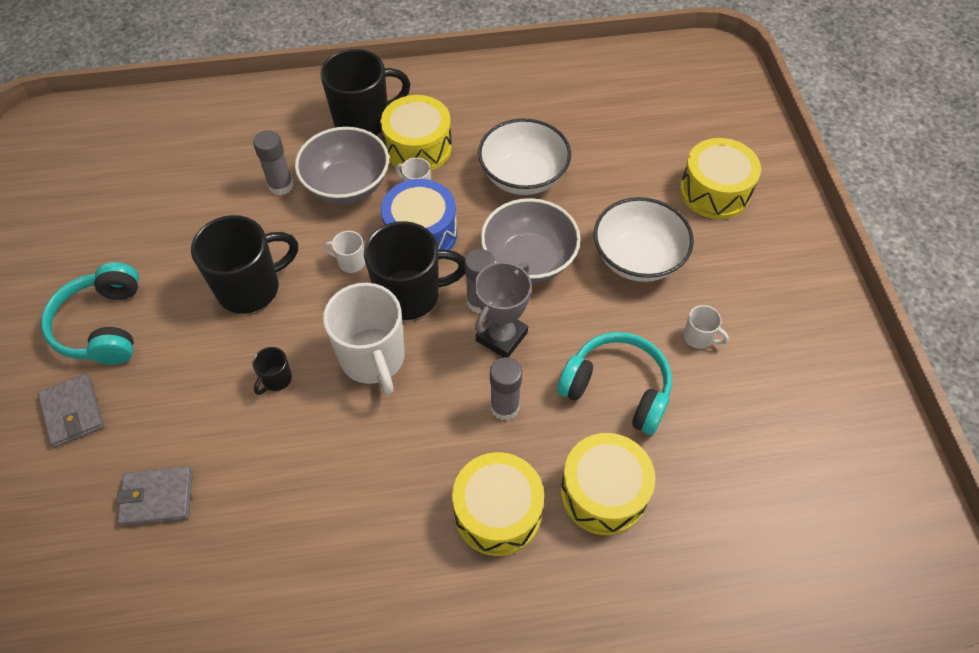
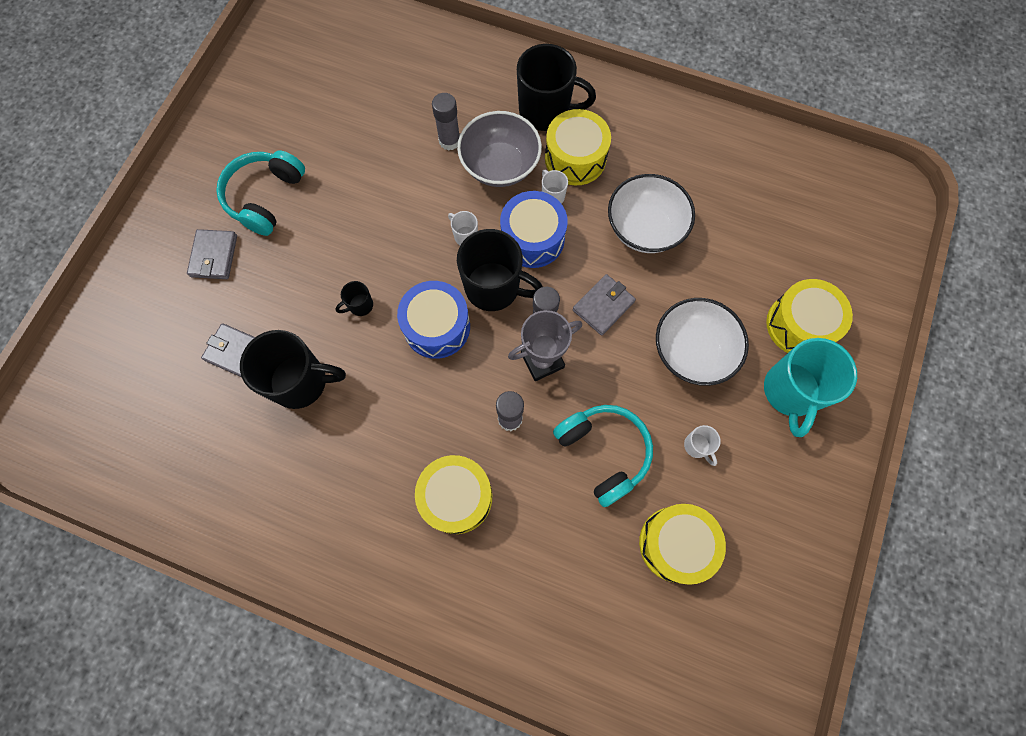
camera: 30 degrees right, 15 degrees up
black mug [191,215,298,314] -> black mug moved to [240,330,346,409]
white mug [323,283,405,395] -> blue drum [397,281,470,359]
grey bowl [481,198,581,283] -> grey wallet [572,274,636,335]
yellow drum [560,433,655,535] -> yellow drum moved to [639,504,726,585]
none -> turquoise mug [764,338,857,437]

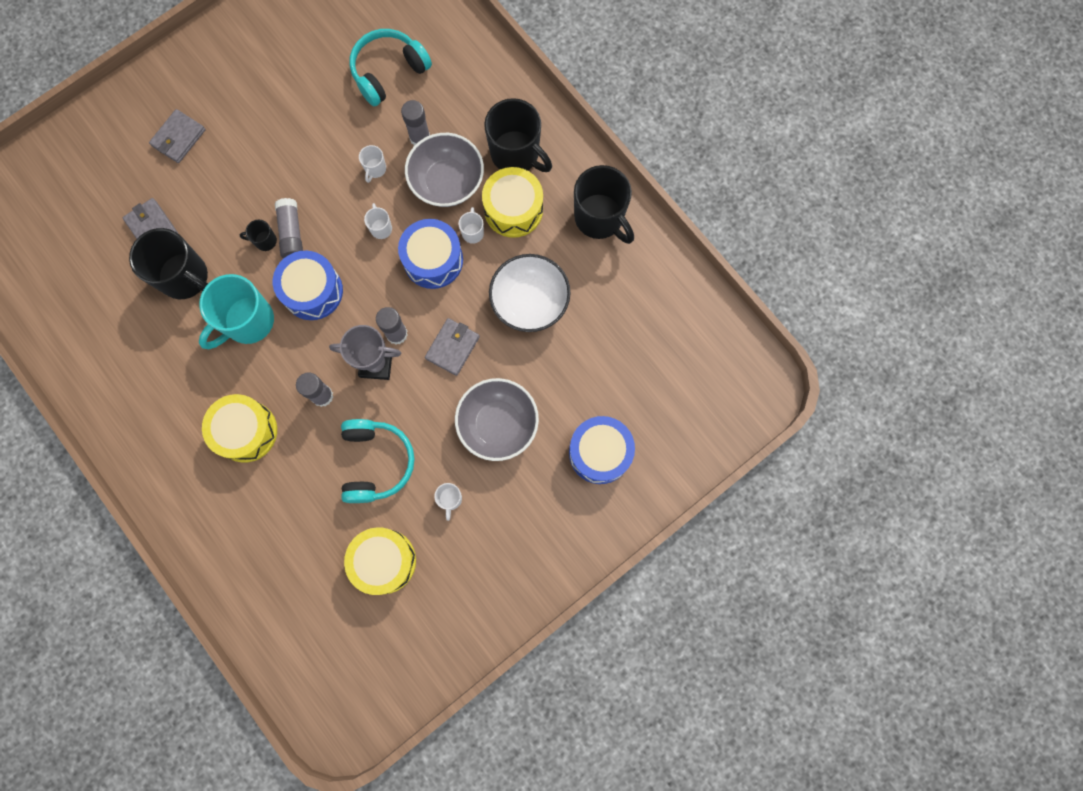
camera: 30 degrees right, 5 degrees up
turquoise headphones [216,150,305,236] -> turquoise headphones moved to [349,29,432,106]
black mug [457,229,543,311] -> black mug moved to [574,165,634,244]
grey wallet [572,274,636,335] -> grey wallet turned 45 degrees counterclockwise [425,318,480,376]
white bowl [656,298,749,386] -> grey bowl [455,378,539,461]
turquoise mug [764,338,857,437] -> turquoise mug moved to [199,274,274,349]
yellow drum [766,279,853,353] -> blue drum [569,416,635,484]
none -> grey glue stick [275,198,303,258]
none -> white mug [359,145,386,183]

